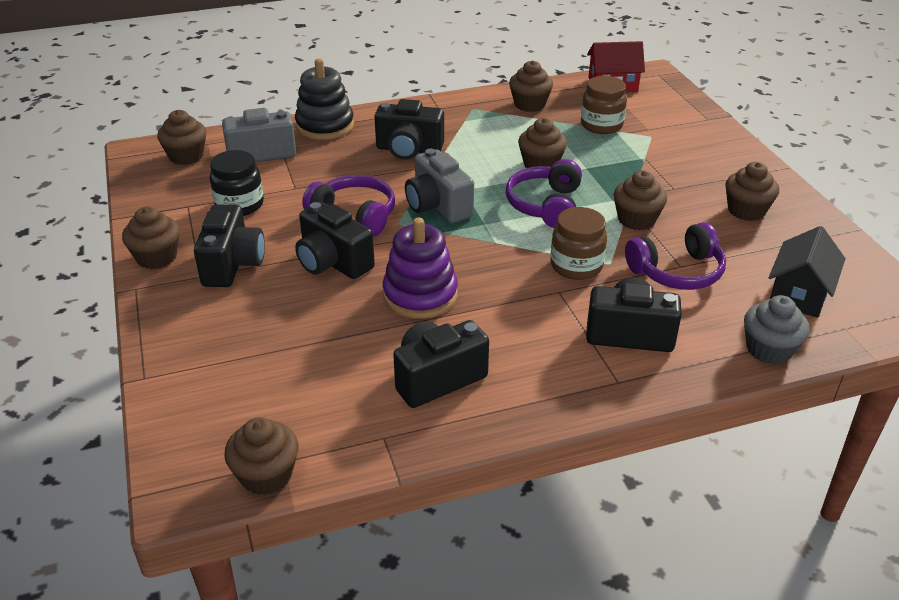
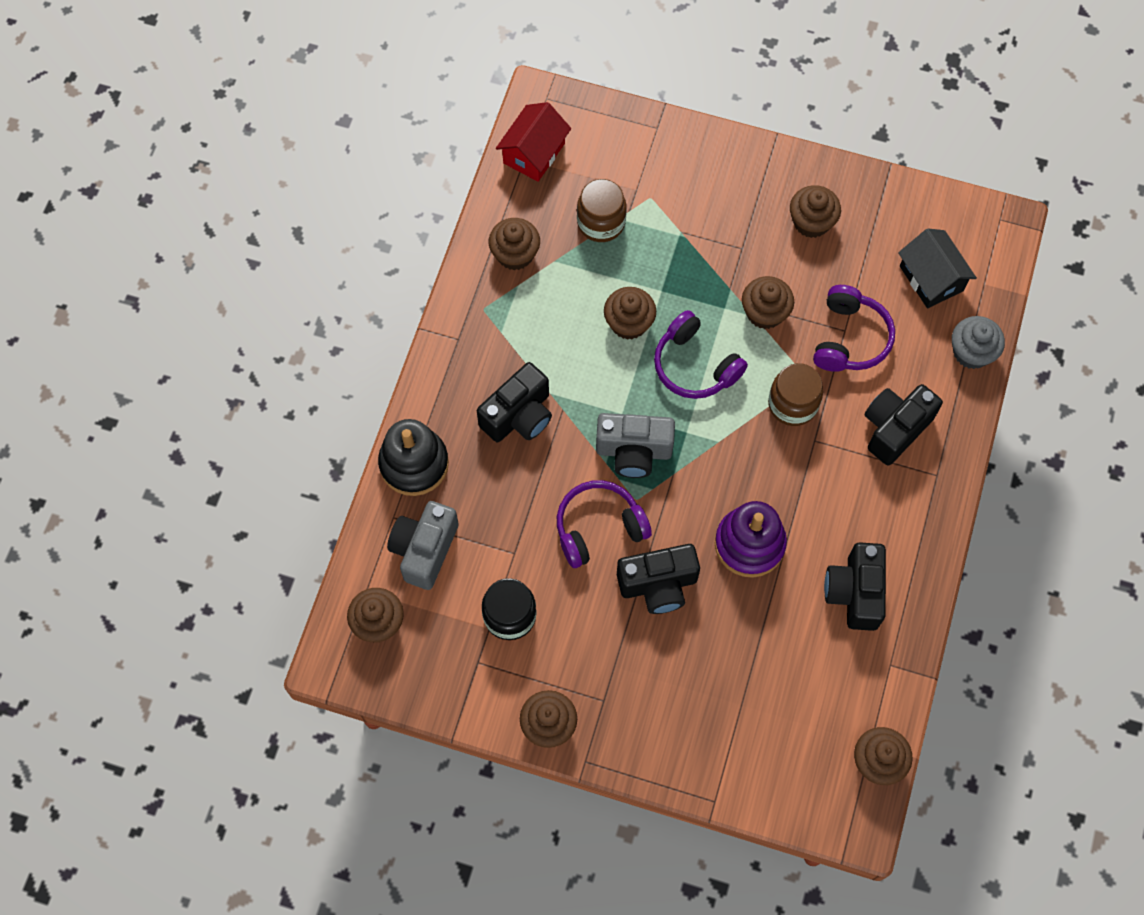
camera: 55 degrees left, 30 degrees up
black camera [194,204,265,287] -> none

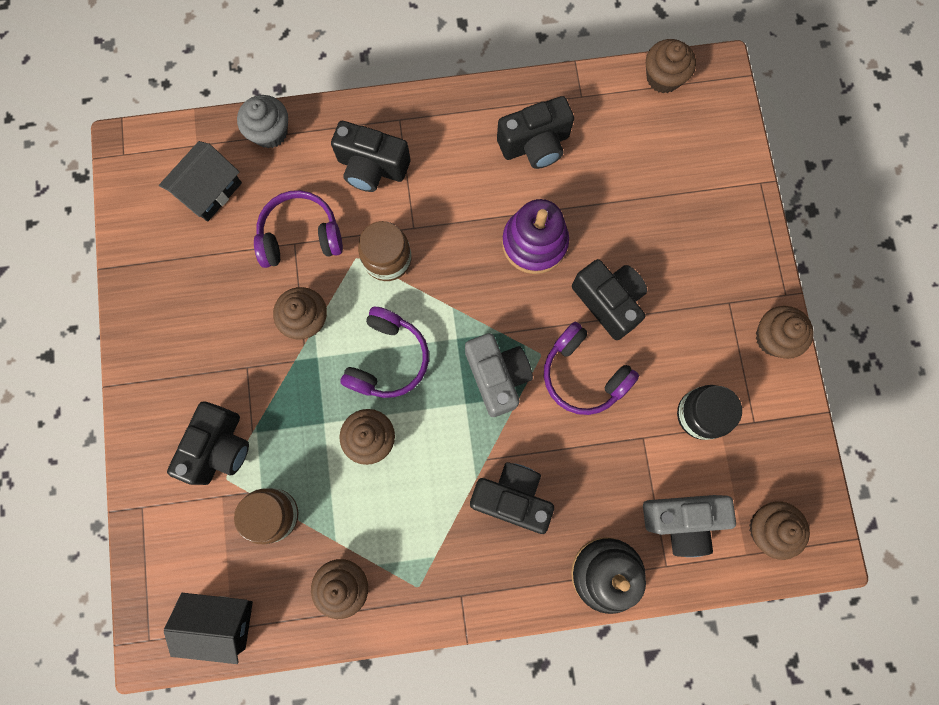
camera: 115 degrees left, 10 degrees up
red house [496,102,571,182] -> black house [164,593,253,664]
brown cupcake [790,185,841,238] -> none
none -> black camera [167,401,249,485]

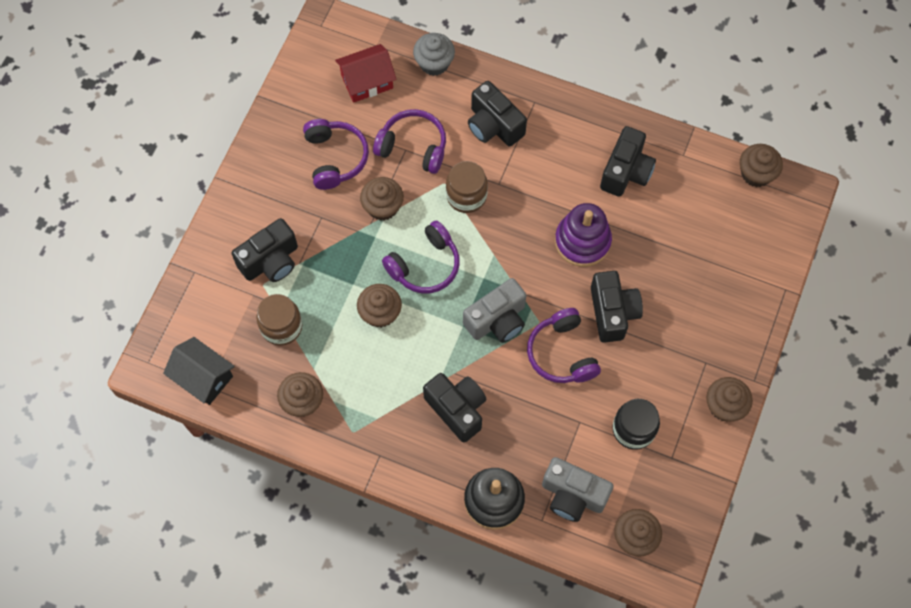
camera: 30 degrees right, 10 degrees down
black house [159,141,242,222] -> red house [335,44,396,103]
grey camera [465,333,533,417] -> grey camera turned 45 degrees clockwise [463,278,526,343]
black camera [497,96,574,169] -> black camera turned 75 degrees counterclockwise [600,126,656,197]
none -> purple headphones [303,119,369,190]

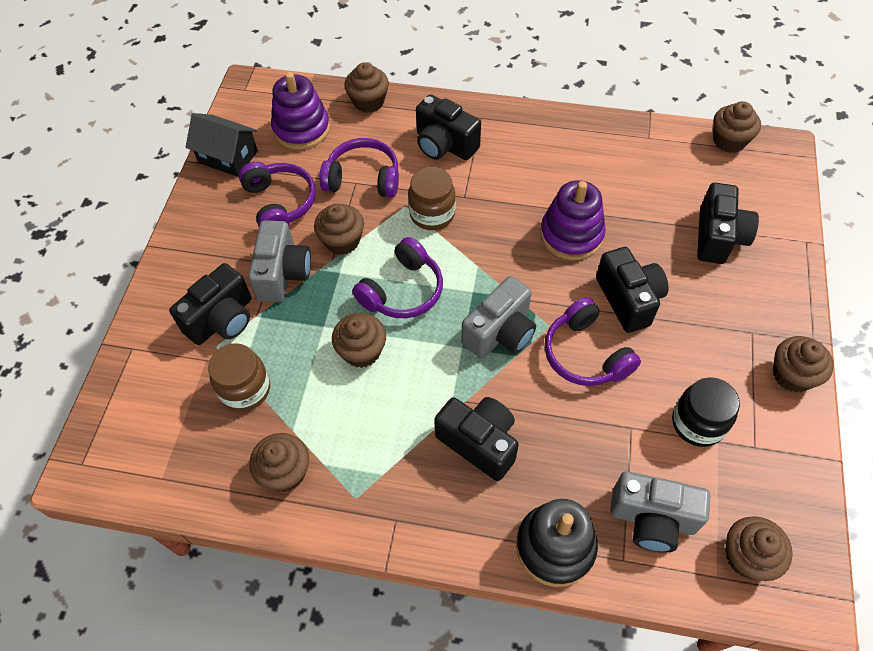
camera: 10 degrees left, 10 degrees down
black house [163,337,235,405] -> black house moved to [186,113,258,177]
red house [335,44,396,103] -> purple stacking toy [271,72,330,150]
grey cupcake [413,33,455,76] -> brown cupcake [344,62,389,113]
black camera [600,126,656,197] -> black camera moved to [697,183,759,264]
none -> grey camera [248,220,311,302]

